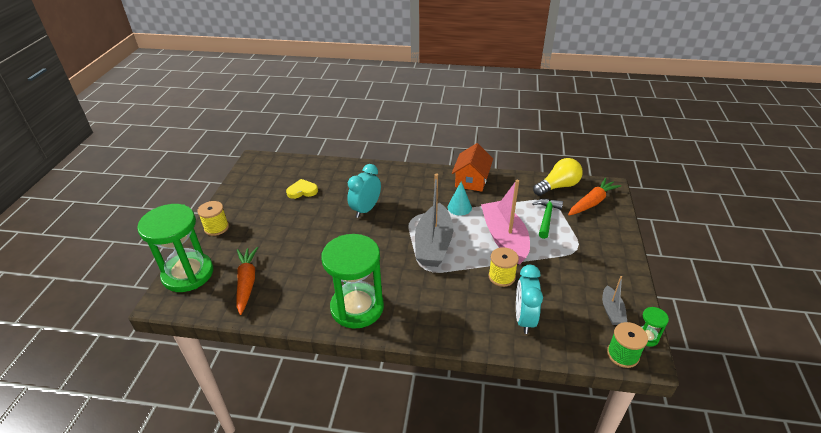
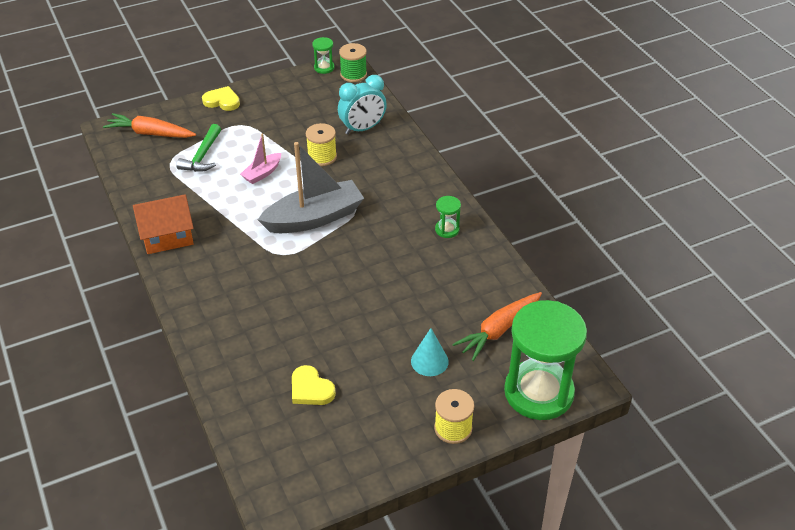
camera: 125 degrees left, 5 degrees up
green hourglass [321,234,384,329] -> green hourglass [435,196,461,238], size x0.41
turquoise clock [347,164,381,218] -> none
turquoise cone [448,182,472,216] -> turquoise cone moved to [411,328,449,376]
pink boat [481,180,530,264] -> pink boat [240,133,281,184], size x0.49
green hammer [532,199,563,239] -> green hammer turned 60 degrees counterclockwise [176,124,221,172]
yellow light bulb [533,158,583,196] -> none
grey boat [602,276,627,325] -> none
none -> yellow heart [202,86,240,111]

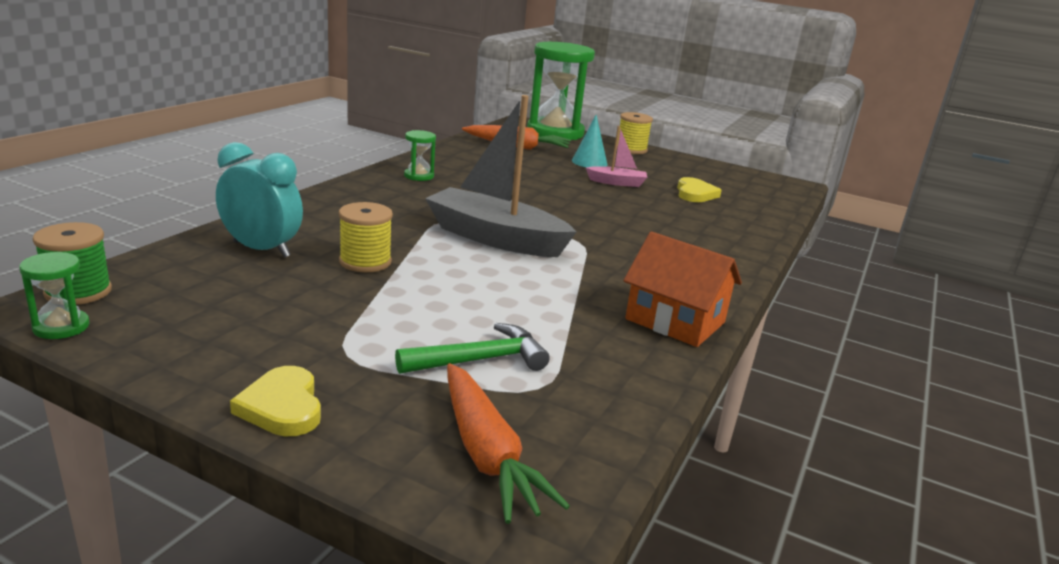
camera: 130 degrees left, 20 degrees down
pink boat [240,133,281,184] -> pink boat moved to [586,126,647,187]

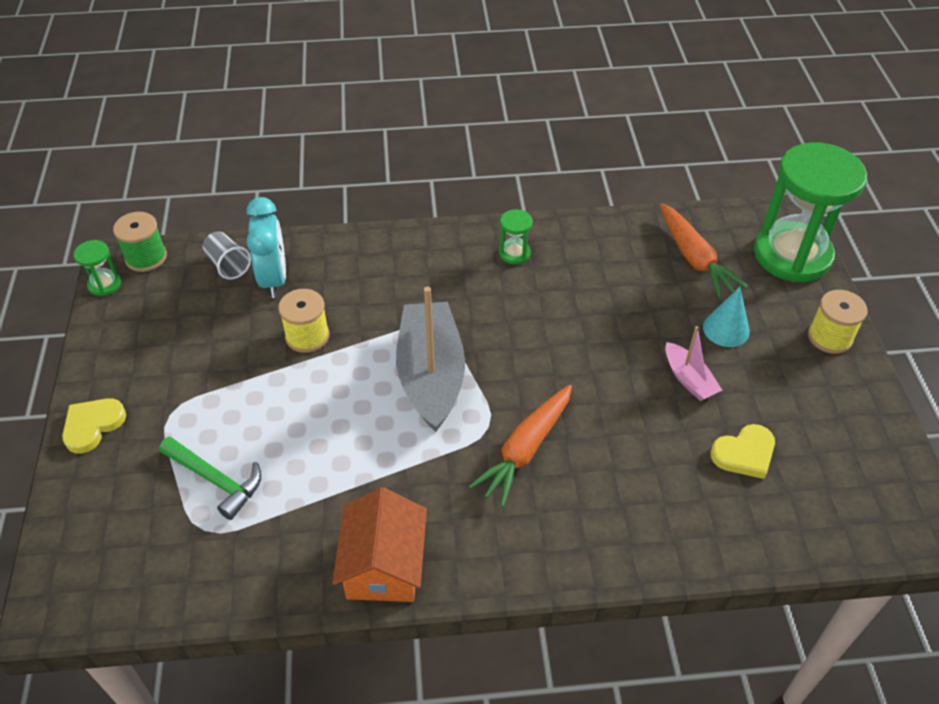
camera: 60 degrees right, 25 degrees up
orange carrot [447,363,570,524] -> orange carrot moved to [469,385,572,507]
none -> grey cup [202,231,251,280]

